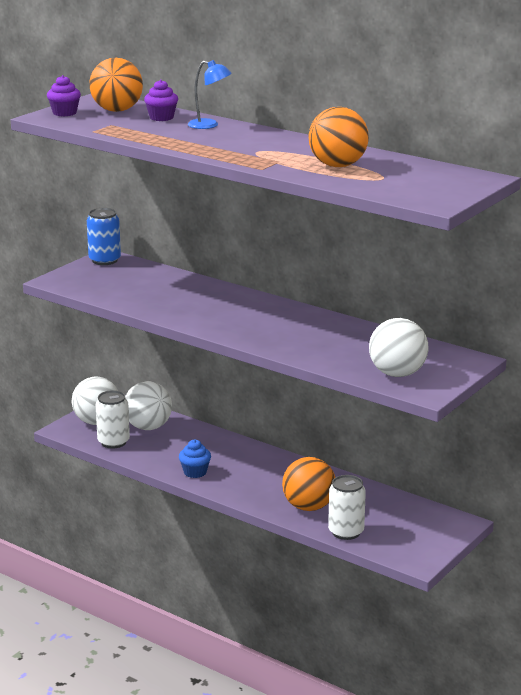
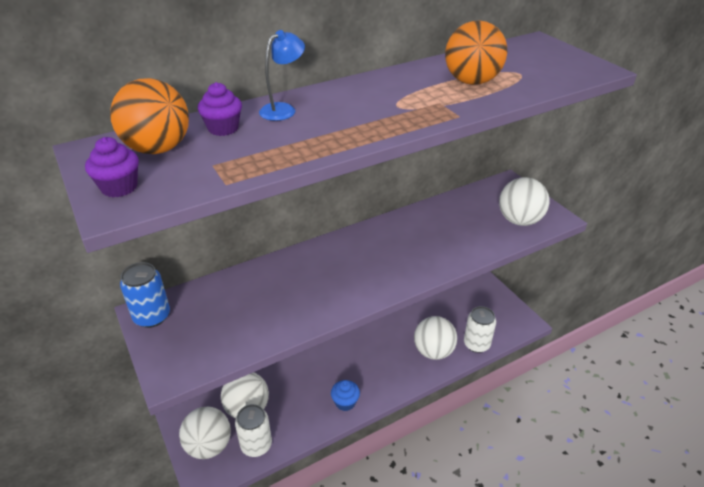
camera: 65 degrees left, 15 degrees up
orange ball [282,457,336,511] -> white ball [414,316,457,360]

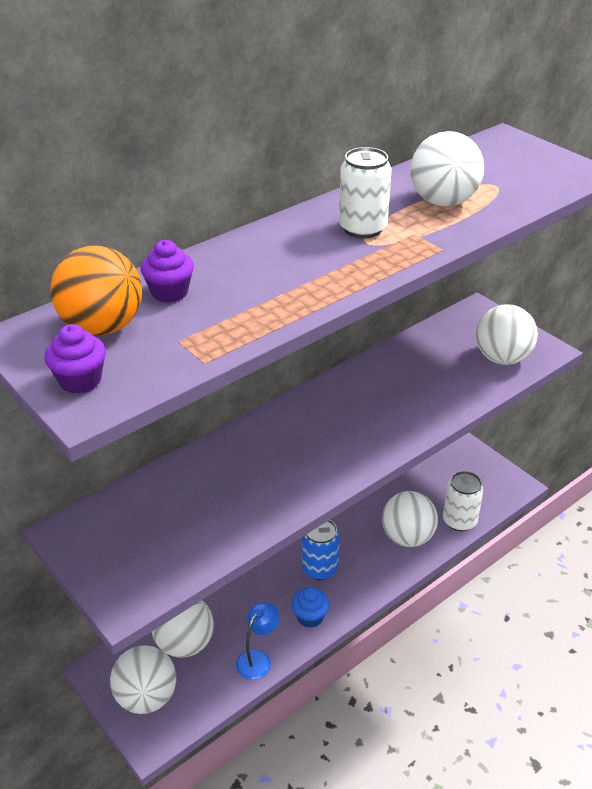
camera: 10 degrees left, 0 degrees up
blue can [120,262,170,328] -> blue can moved to [302,520,340,580]
white can [235,404,272,457] -> white can moved to [339,147,392,239]
blue lamp [259,30,305,121] -> blue lamp moved to [236,602,279,680]
orange ball [445,20,507,85] -> white ball [410,131,484,206]

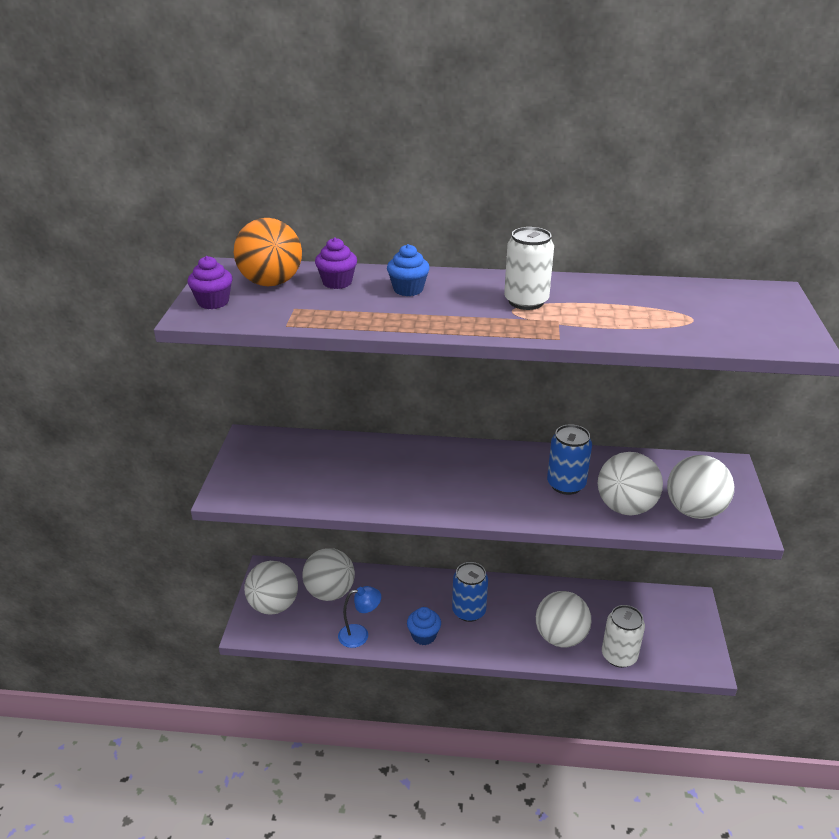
camera: 45 degrees right, 5 degrees down
white ball [410,131,484,206] -> white ball moved to [598,452,663,515]
none -> blue cupcake [387,244,430,296]
none -> blue can [547,424,592,495]

